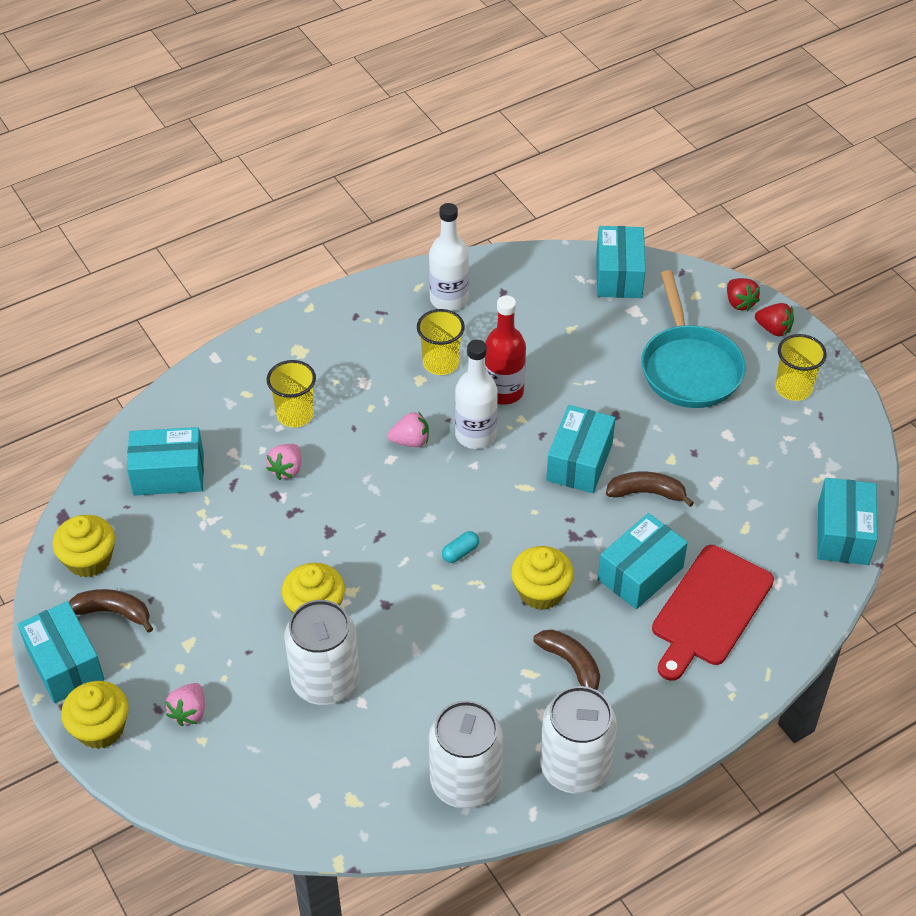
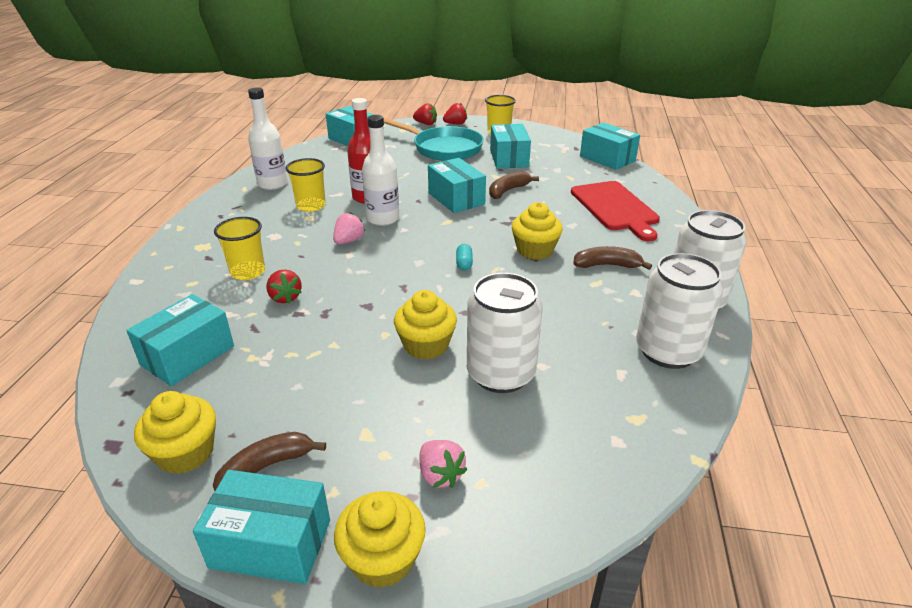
camera: 50 degrees left, 15 degrees down
pink strawberry [266,444,301,480] -> red strawberry [266,269,302,304]
turquoise box [598,513,688,609] -> turquoise box moved to [490,124,531,168]

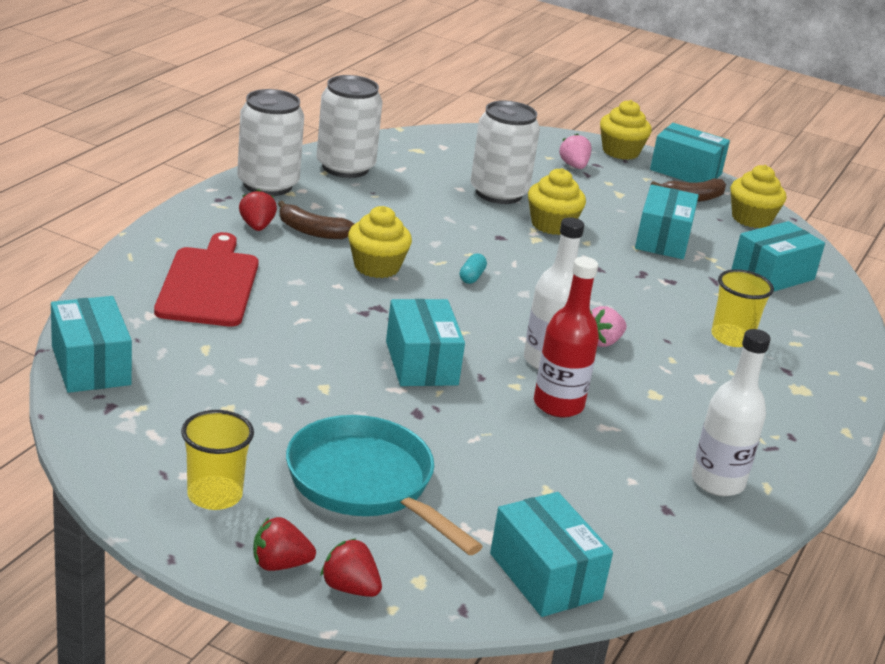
camera: 165 degrees left, 5 degrees down
red strawberry [266,269,302,304] -> red strawberry moved to [239,189,277,231]
yellow cup [286,158,326,212] -> none
brown banana [489,171,539,199] -> none
turquoise box [490,124,531,168] -> turquoise box moved to [635,185,699,259]

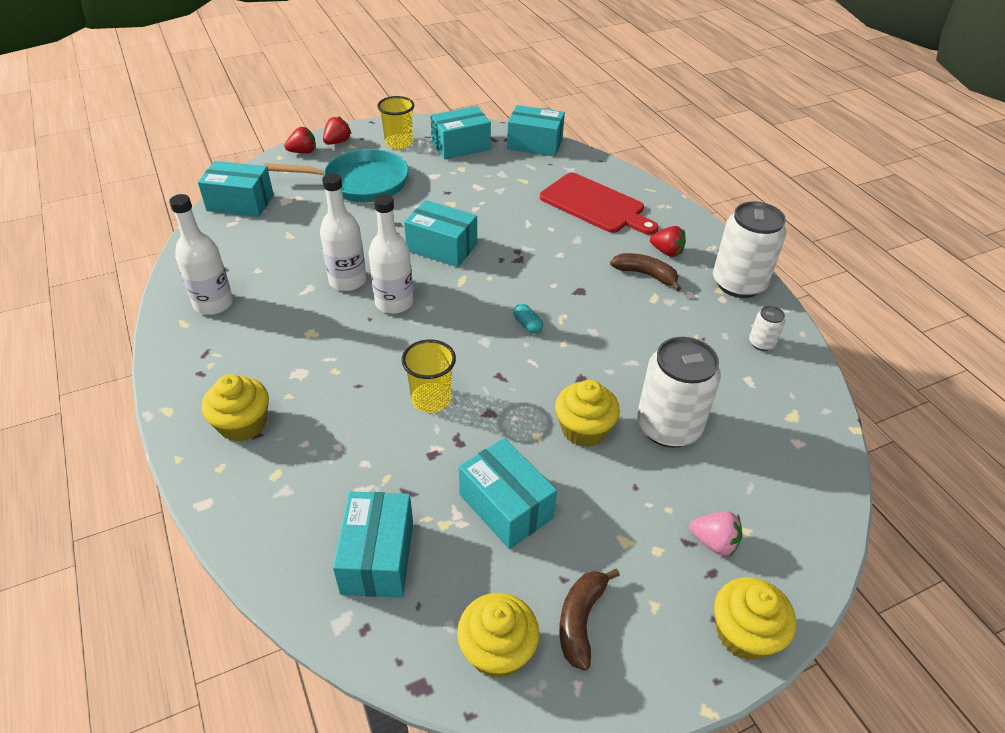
camera: 130 degrees right, 15 degrees up
brown banana [278,201,354,239] -> brown banana turned 60 degrees clockwise [610,253,681,291]
white can [317,75,382,178] -> white can [749,306,785,351], size x0.45
yellow cupcake [348,206,412,278] -> yellow cupcake moved to [202,374,269,442]
red bottle [534,257,599,417] -> white bottle [320,173,366,291]
pink strawberry [590,306,627,347] -> none
turquoise box [650,123,730,183] -> turquoise box moved to [430,106,491,159]
yellow cup [711,269,774,347] -> yellow cup moved to [402,340,456,413]

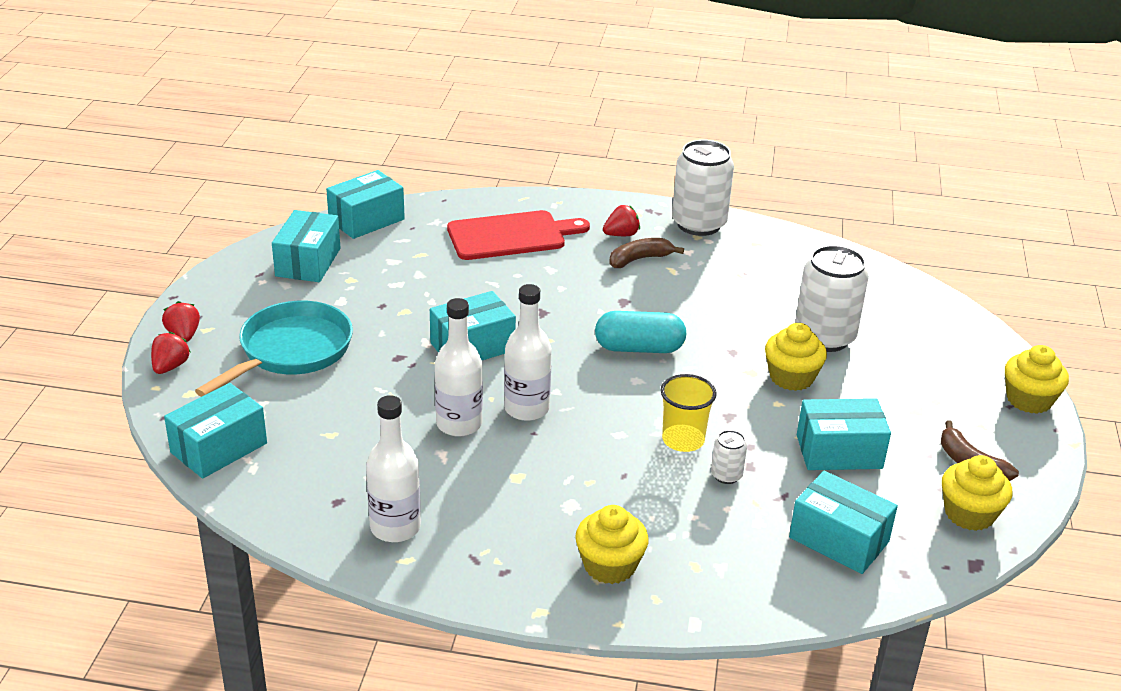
camera: 55 degrees left, 10 degrees down
yellow cup [377,96,414,149] -> none
turquoise capsule [513,304,543,334] -> turquoise capsule [595,311,686,353], size x2.15
pink strawberry [689,511,742,557] -> none
white can [749,306,785,351] -> white can moved to [711,430,747,484]

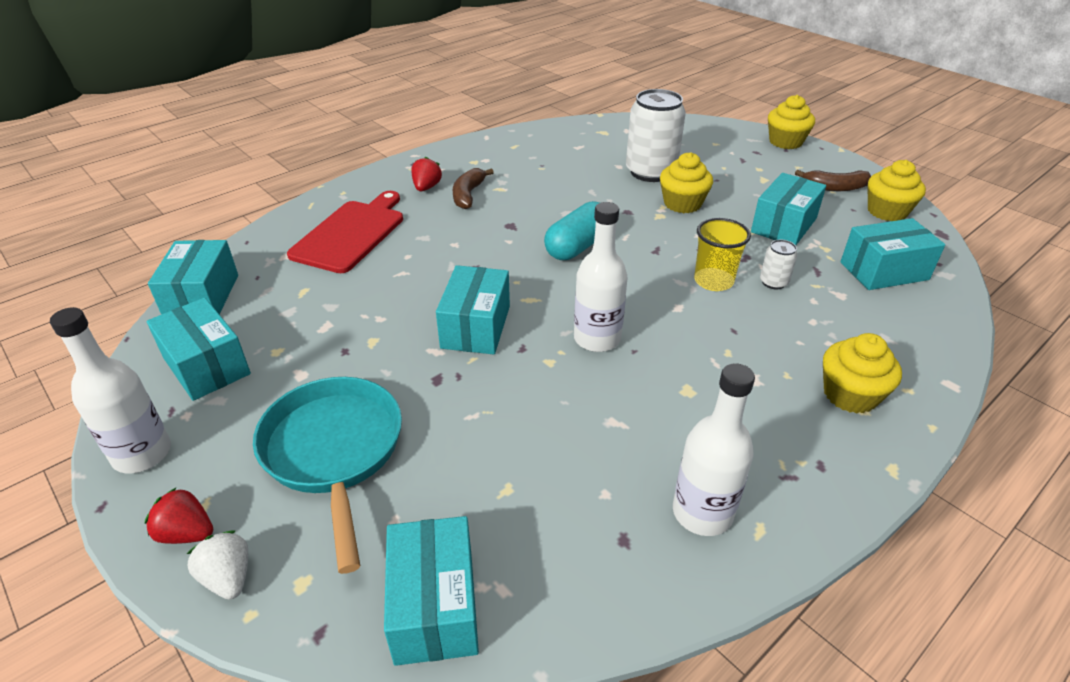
camera: 50 degrees left, 5 degrees up
red strawberry [151,332,190,374] -> white strawberry [187,530,248,600]
white bottle [435,298,483,437] -> white bottle moved to [50,307,171,473]
white can [672,140,734,236] -> none

